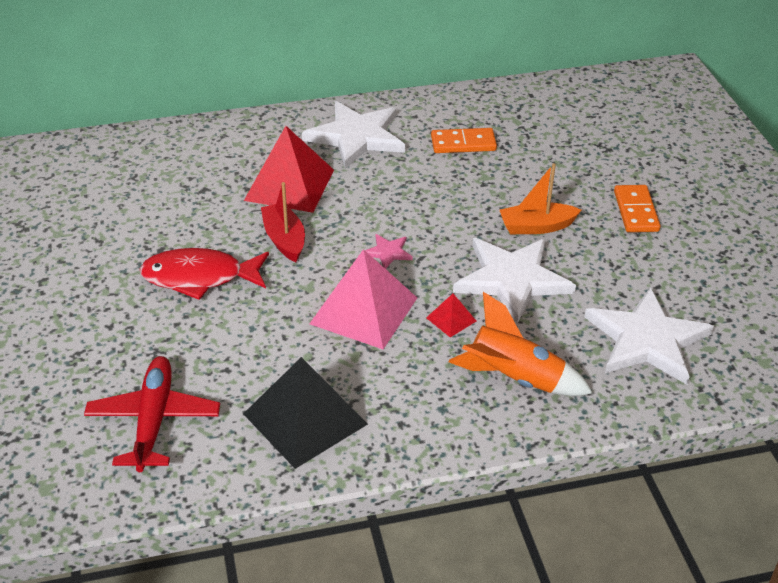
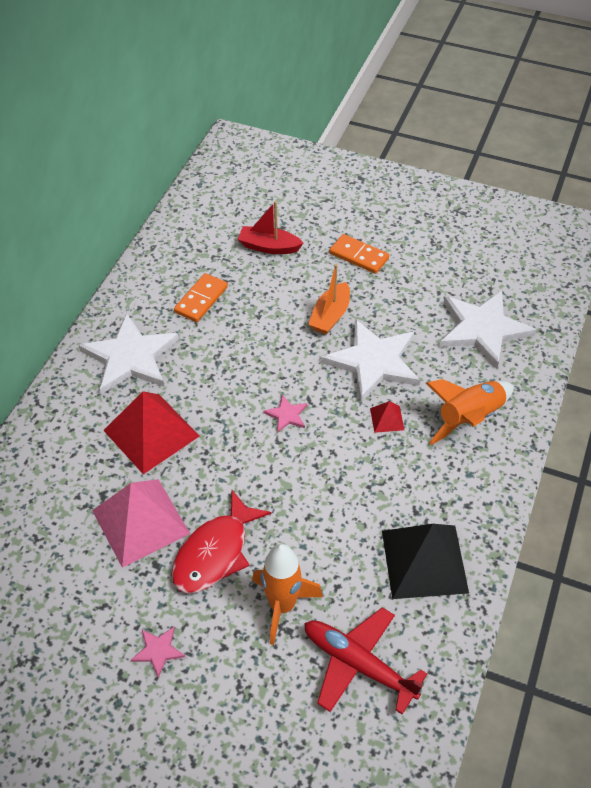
camera: 55 degrees left, 10 degrees up
red boat [261,182,305,262] -> red boat moved to [238,201,303,254]
pink pyramid [309,249,417,349] -> pink pyramid moved to [92,479,190,568]
none -> pink star [131,627,185,678]
none -> orange rocket [252,544,323,645]

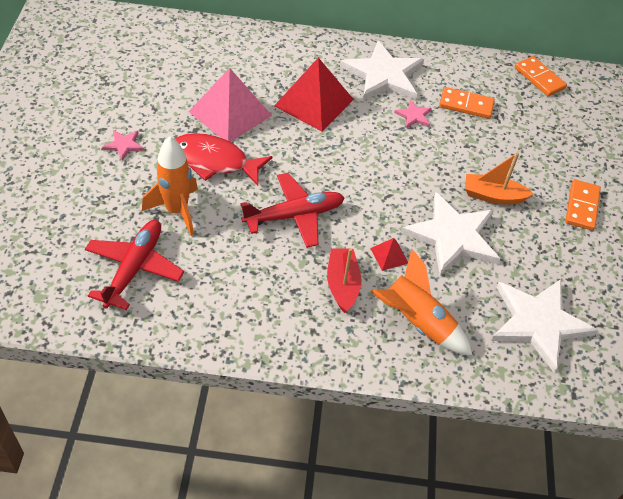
camera: 70 degrees right, 0 degrees up
red boat [238,201,303,254] -> red boat moved to [327,248,361,313]
pink star [263,394,308,433] -> pink star moved to [394,100,432,128]
black pyramid [382,524,469,599] -> none
none -> red plane [240,173,345,248]
none -> orange domino [515,56,567,97]

